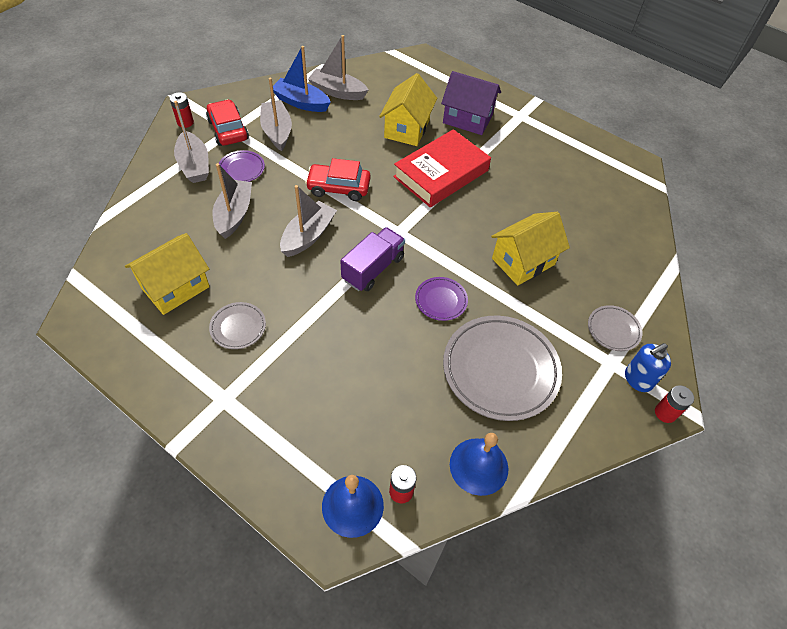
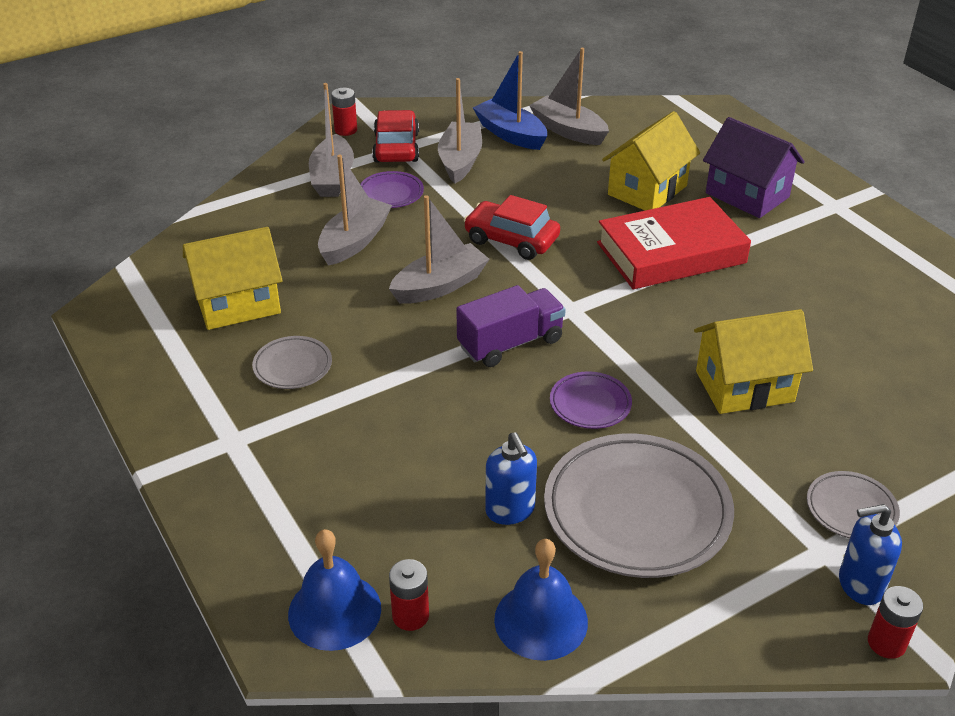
camera: 25 degrees right, 15 degrees down
none -> blue soap dispenser [485,432,537,525]

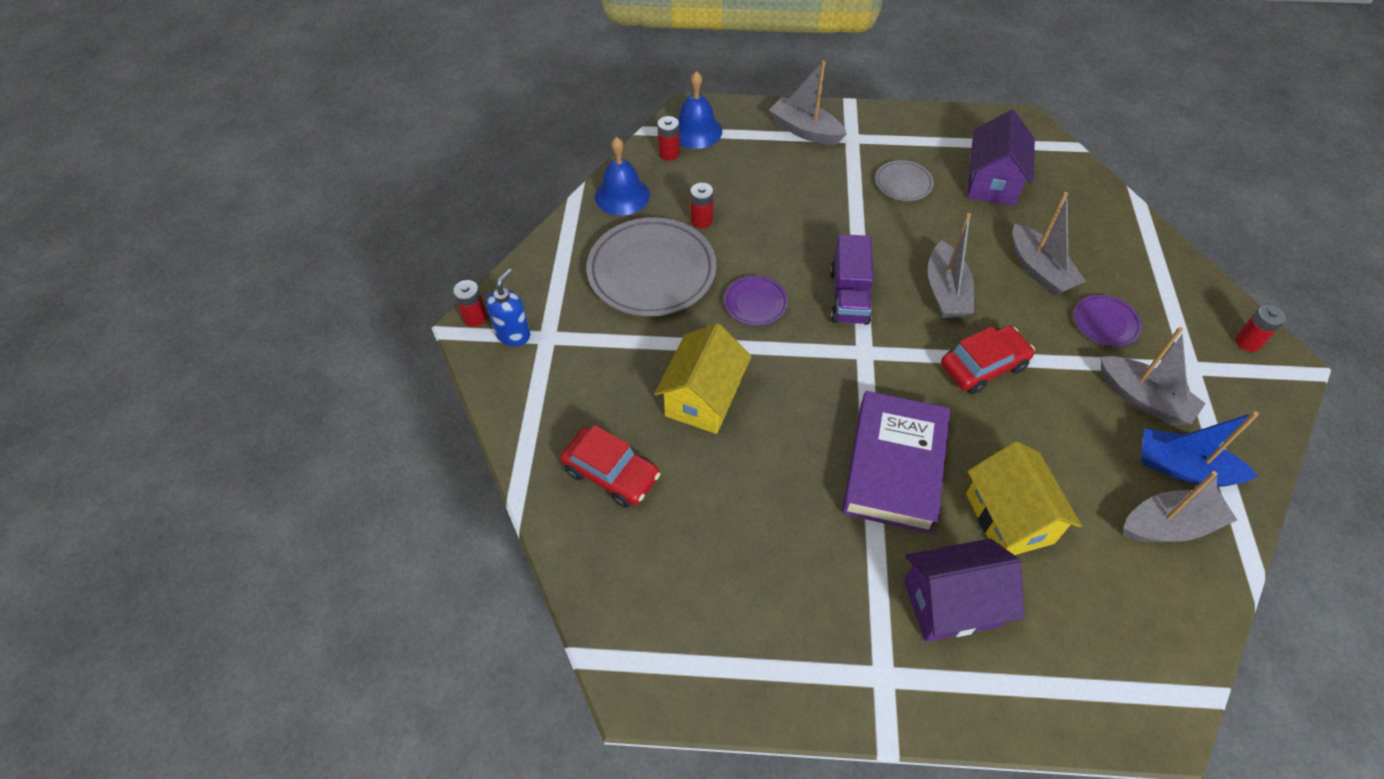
camera: 125 degrees right, 15 degrees up
yellow house [183,227,283,330] -> purple house [967,110,1035,206]
grey boat [309,83,354,197] -> grey boat moved to [769,61,847,145]
red car [372,110,419,163] -> red car moved to [560,425,660,508]
blue boat [473,51,547,150] -> blue boat turned 150 degrees counterclockwise [1141,411,1259,487]
blue soap dispenser [485,432,537,525] -> red battery [690,183,713,228]
red book [597,197,751,289] -> purple book [842,391,950,534]
grey plate [807,471,900,538] -> none

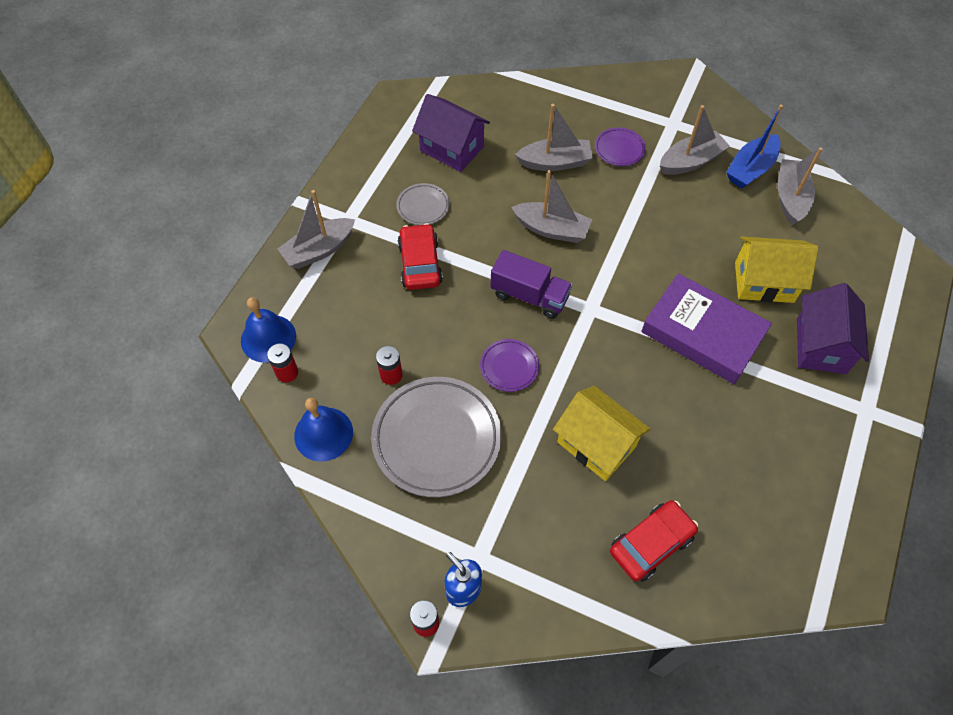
camera: 70 degrees left, 5 degrees up
red car [941,325,1035,394] -> red car moved to [397,223,443,290]
red battery [1235,305,1286,352] -> none

